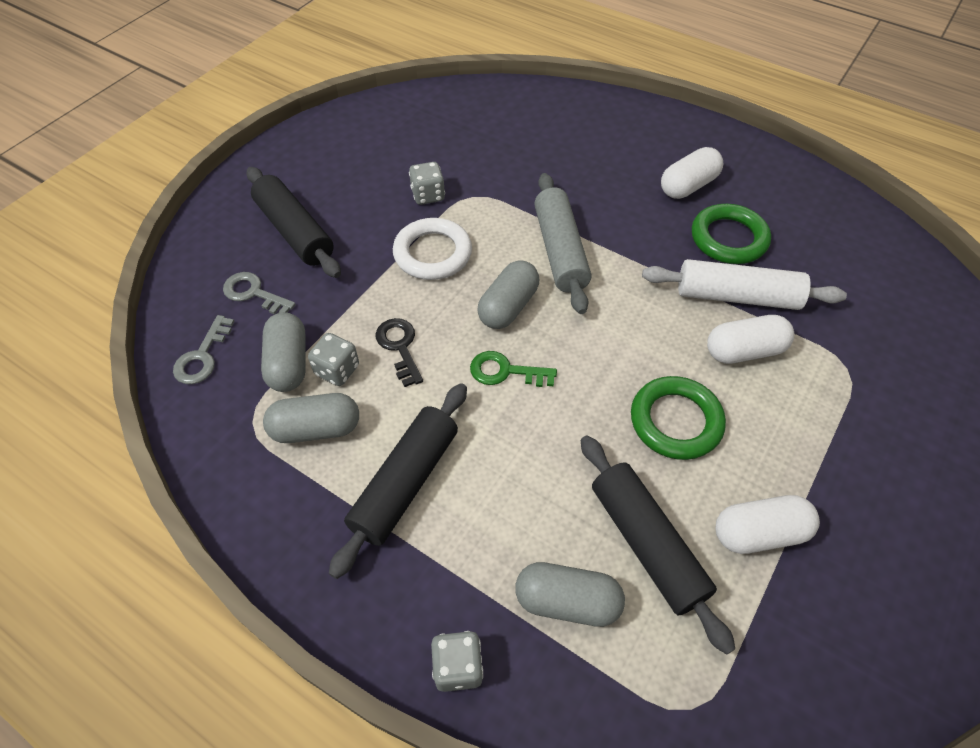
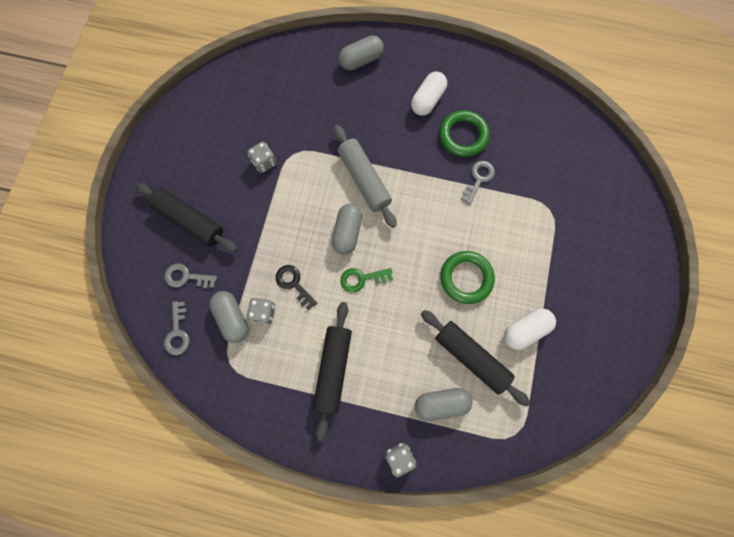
camera: 20 degrees left, 20 degrees up
grey capsule [263,393,359,443] -> grey capsule moved to [339,35,384,70]
white ring [393,218,472,280] -> none
white rolling pin [642,259,847,310] -> grey key [461,161,495,205]
white capsule [707,315,794,364] -> none

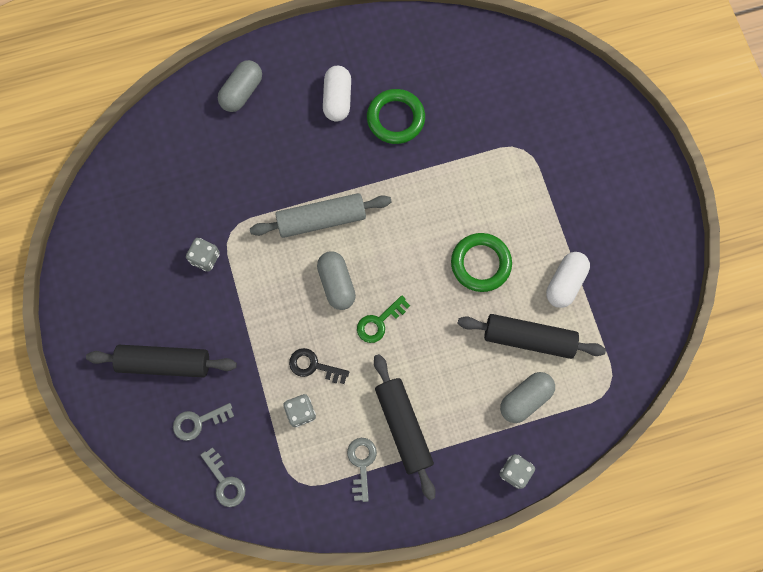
camera: 30 degrees left, 0 degrees up
grey capsule [209,291,249,343] -> none
grey rolling pin [334,125,397,228] -> grey rolling pin turned 45 degrees counterclockwise [250,193,391,238]
grey key [461,161,495,205] -> grey key moved to [347,438,377,502]

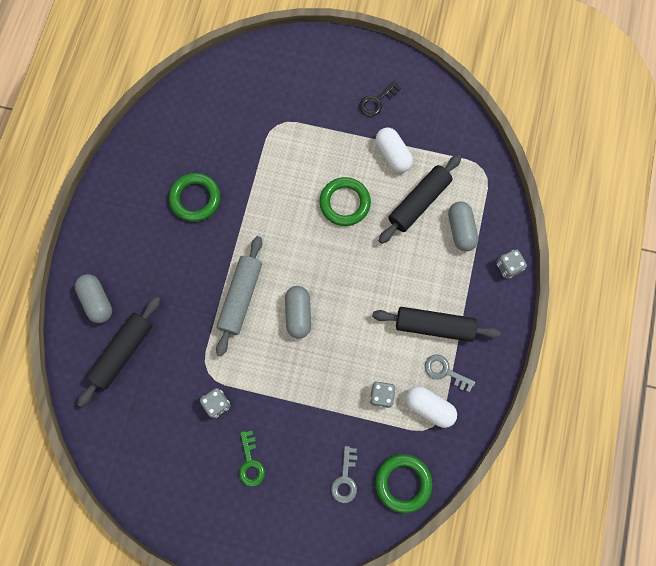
camera: 60 degrees left, 0 degrees up
black rolling pin [86,345,237,378] -> black rolling pin moved to [77,297,161,407]
grey key [201,447,245,507] -> green ring [376,454,432,513]
black key [289,348,349,384] -> black key moved to [359,81,401,116]
grey capsule [317,251,356,310] -> grey capsule turned 75 degrees clockwise [285,286,311,338]
white capsule [323,66,351,122] -> white capsule moved to [406,386,457,428]
green key [357,295,410,343] -> green key moved to [239,431,265,487]

